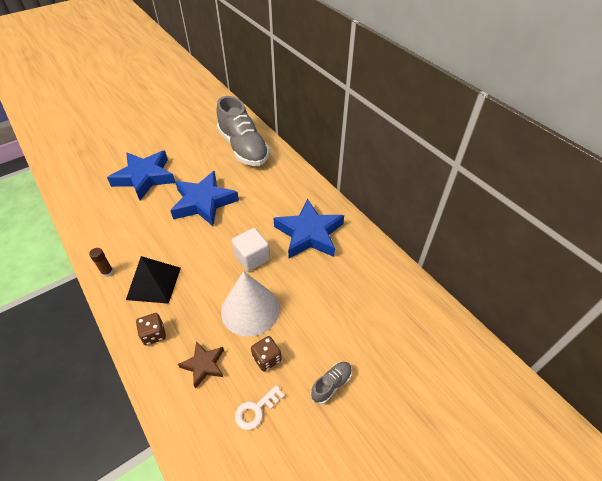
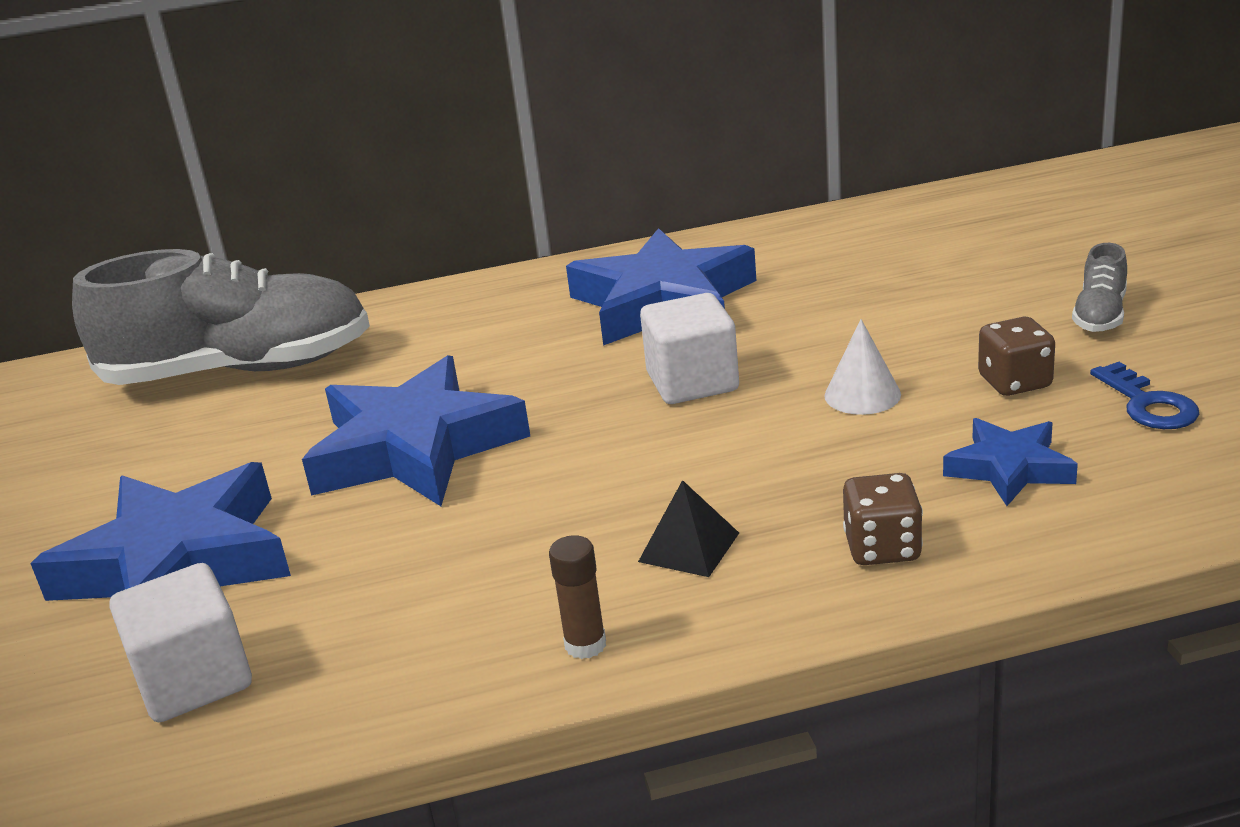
camera: 65 degrees left, 20 degrees down
black pyramid [126,256,181,304] -> black pyramid [638,480,739,577], size x0.54
brown star [178,341,224,389] -> blue star [943,418,1078,506]
white cone [221,271,280,337] -> white cone [824,319,901,415], size x0.47
white key [235,385,285,430] -> blue key [1090,362,1199,429]
grey shoe [310,362,352,405] -> grey shoe turned 135 degrees counterclockwise [1072,243,1127,332]
none -> white cube [109,563,252,722]

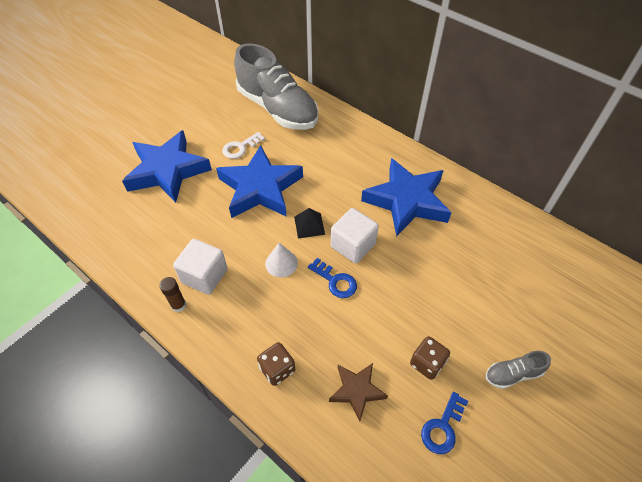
camera: 50 degrees right, 25 degrees up
white cube [109,563,252,722] -> white cube moved to [173,239,227,295]
black pyramid [638,480,739,577] -> black pyramid moved to [294,208,325,238]
white cone [824,319,901,415] -> white cone moved to [265,243,298,278]
blue star [943,418,1078,506] -> brown star [329,363,388,421]
none -> white key [222,132,265,159]
none -> blue key [308,258,357,298]

